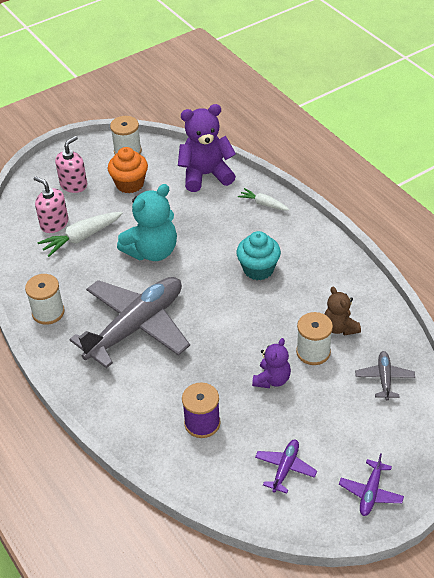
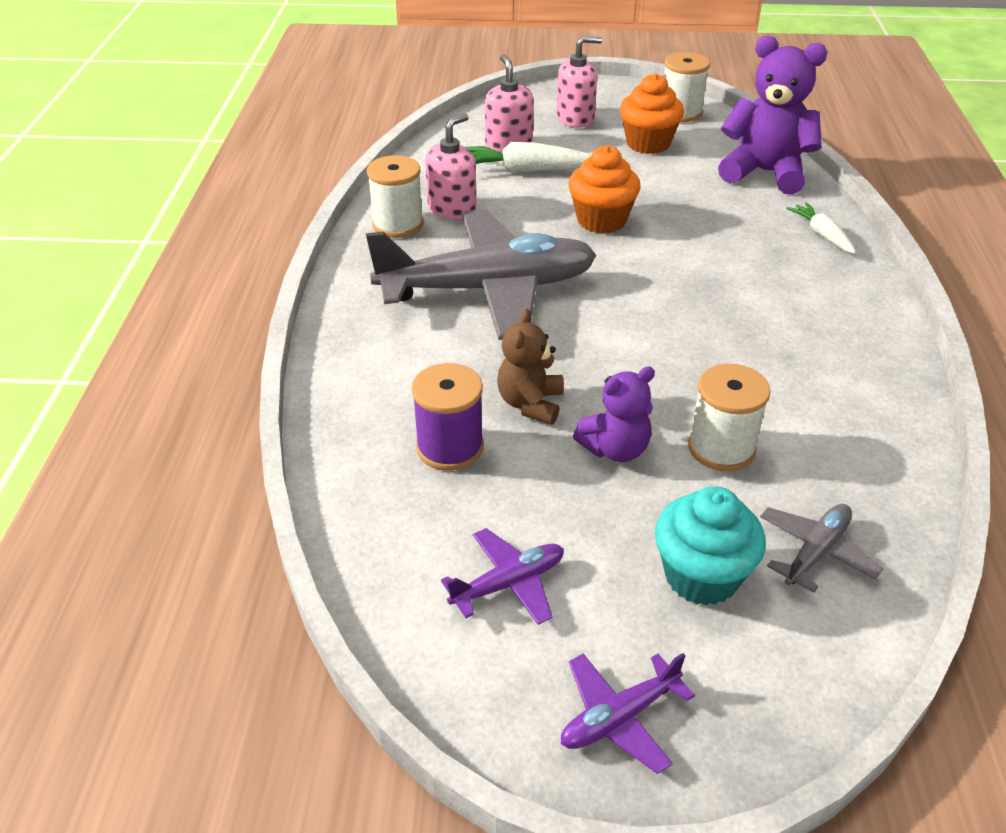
camera: 35 degrees right, 5 degrees down
turquoise teddy bear [117,184,177,261] -> orange cupcake [568,145,641,234]
turquoise cupcake [236,231,281,280] -> turquoise cupcake moved to [655,486,766,606]
brown teddy bear [324,287,361,336] -> brown teddy bear moved to [497,309,564,425]
none -> pink soap dispenser [425,114,477,219]

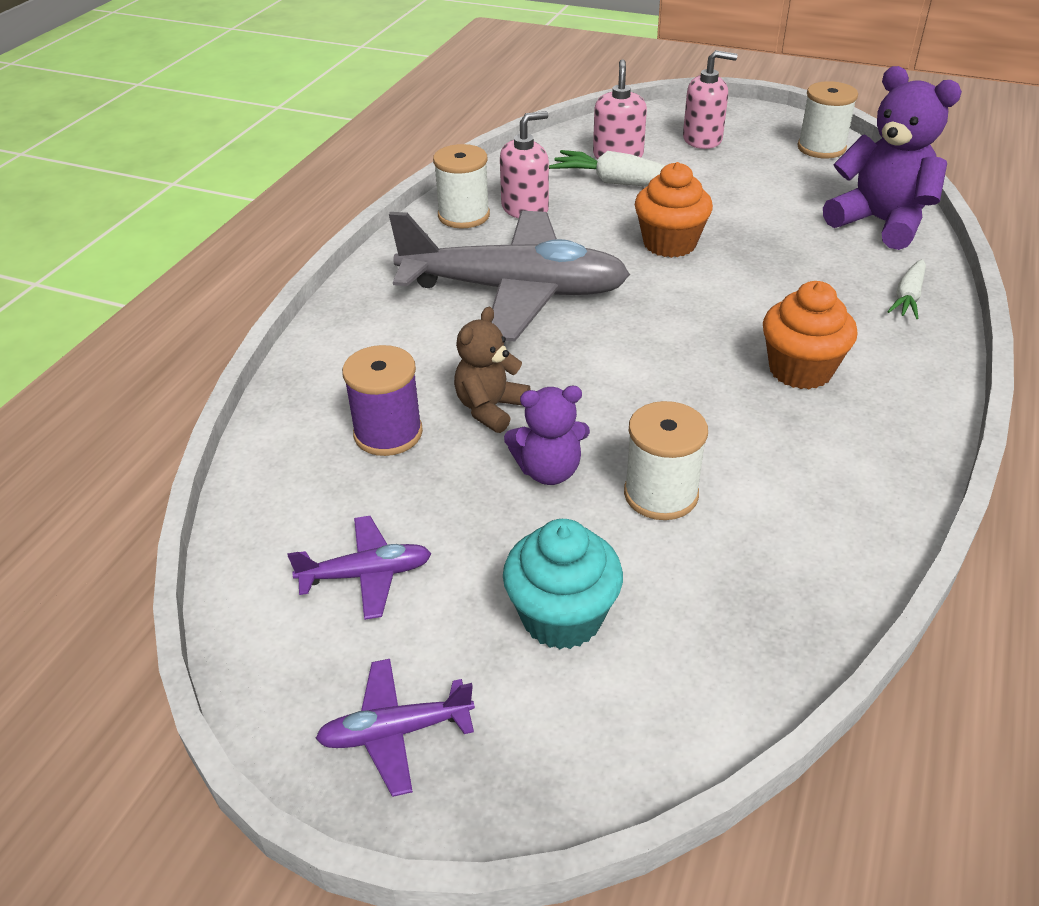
camera: 20 degrees right, 0 degrees up
orange cupcake [620,73,684,154] -> orange cupcake moved to [763,281,857,389]
grey plane [760,504,883,593] -> none
white carrot [786,202,856,254] -> white carrot turned 150 degrees counterclockwise [887,259,926,319]

